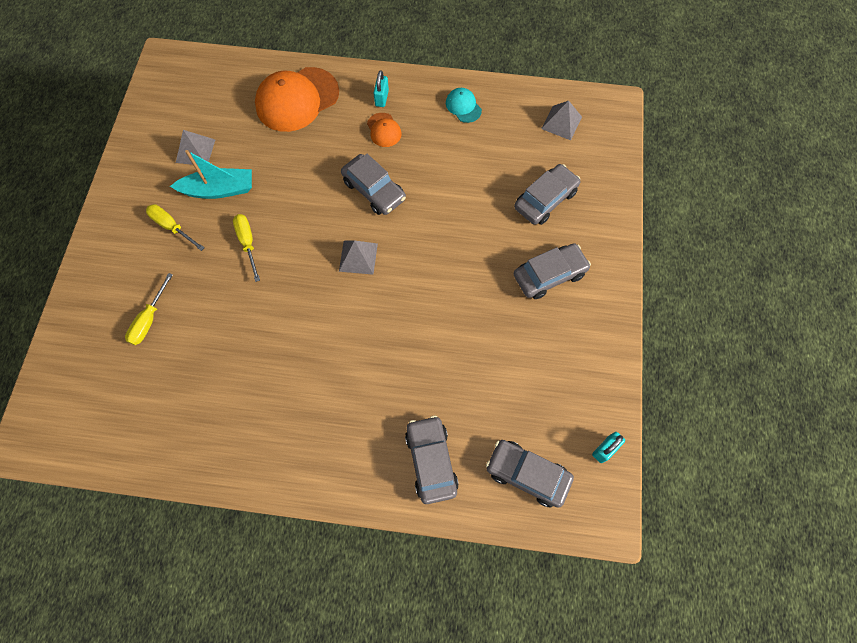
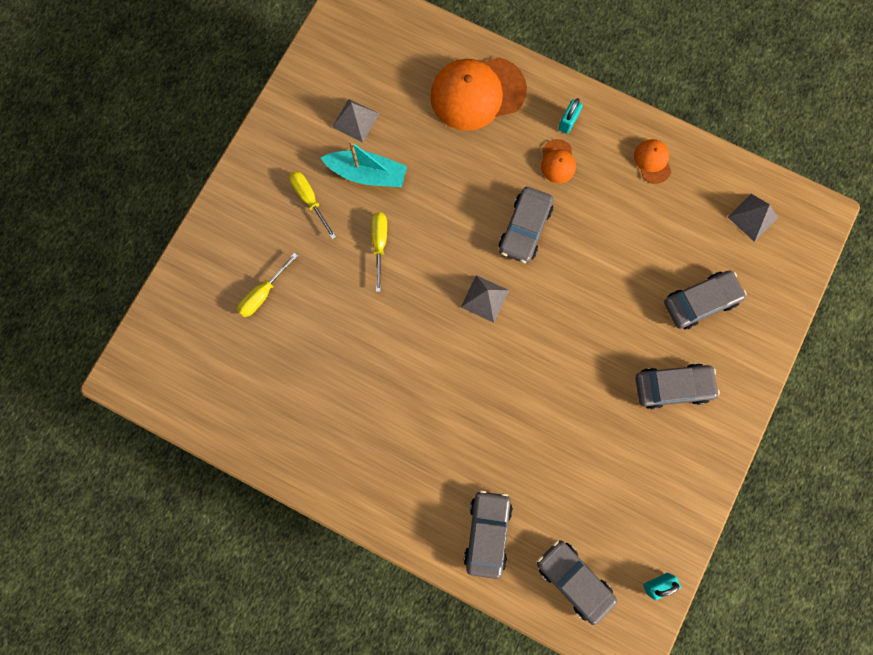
camera: 20 degrees right, 10 degrees up
grey car [341,154,406,215] -> grey car turned 45 degrees clockwise [499,187,553,263]
turquoise cap [446,88,482,123] -> orange cap [634,139,671,184]

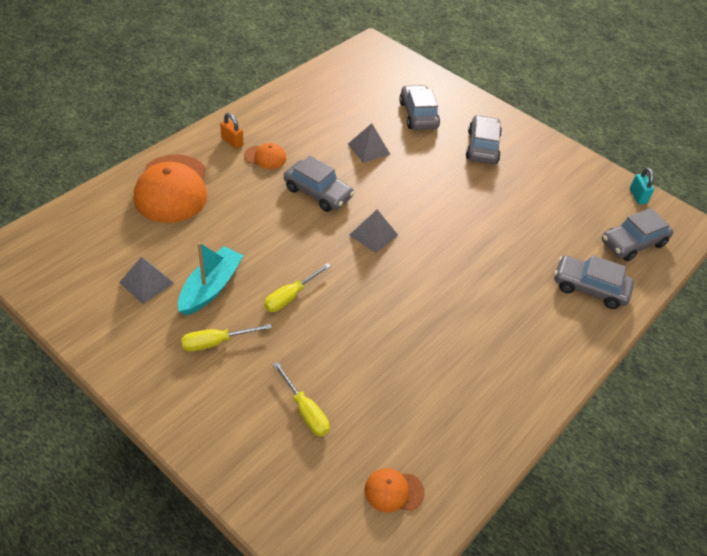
camera: 80 degrees left, 30 degrees down
yellow screwdriver [372,212,387,292] -> yellow screwdriver turned 60 degrees counterclockwise [264,263,331,312]
turquoise padlock [558,98,583,134] -> orange padlock [220,113,243,149]
orange cap [634,139,671,184] -> orange cap moved to [364,468,425,513]
grey pyramid [728,194,778,242] -> grey pyramid moved to [348,123,390,163]

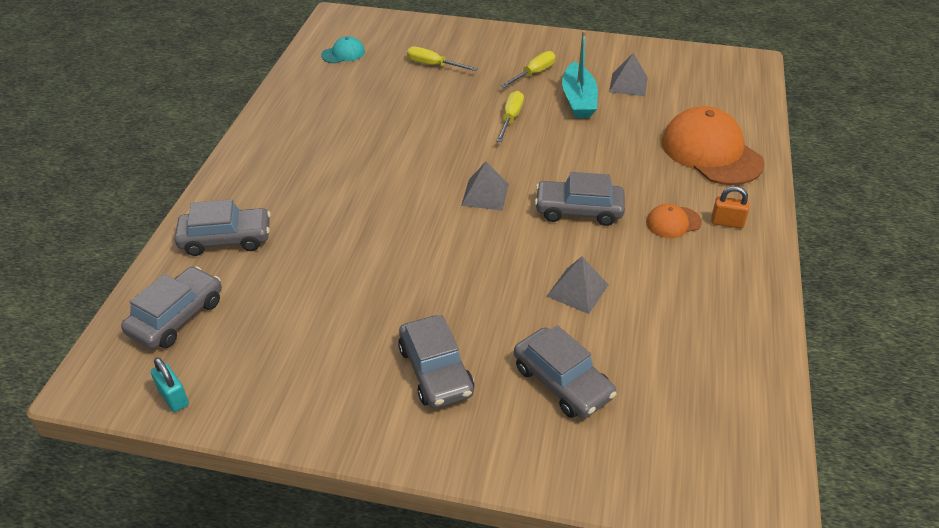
camera: 155 degrees right, 5 degrees down
orange cap [364,468,425,513] -> turquoise cap [321,36,365,63]

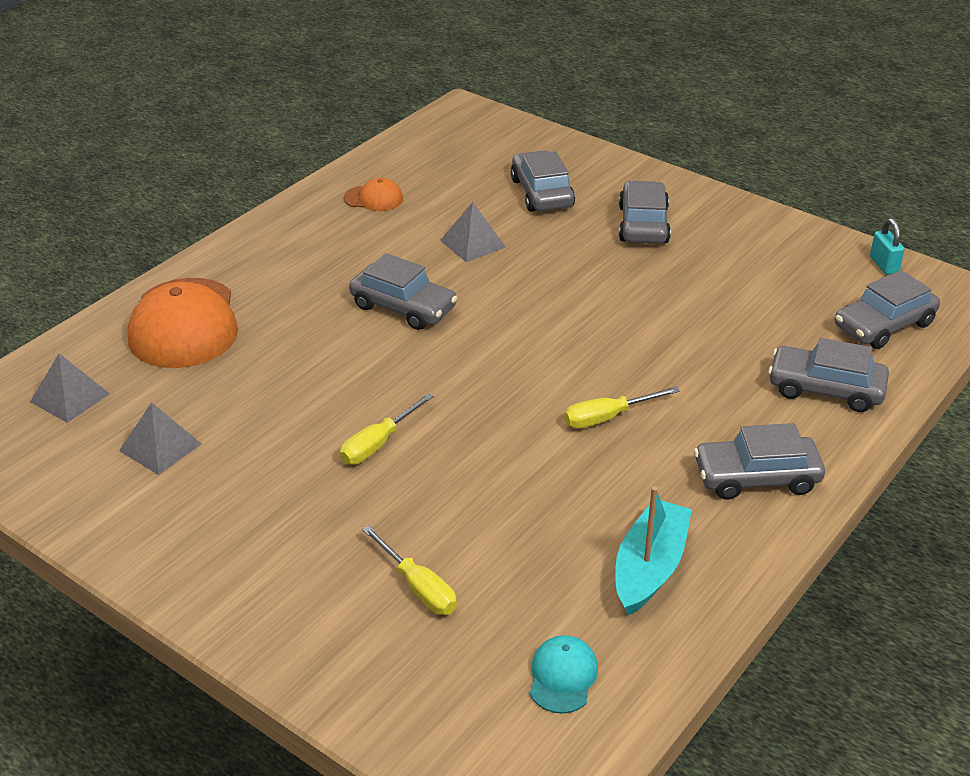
camera: 155 degrees left, 5 degrees down
turquoise cap [321,36,365,63] -> turquoise cap turned 105 degrees clockwise [530,635,598,714]
grey pyramid [461,162,509,211] -> grey pyramid moved to [30,354,110,423]
yellow screwdriver [501,51,555,88] -> yellow screwdriver moved to [564,387,680,429]
turquoise boat [562,31,598,118] -> turquoise boat moved to [615,486,692,615]
orange cap [646,204,702,238] -> orange cap moved to [344,178,403,211]
orange padlock [711,186,749,228] -> none
none -> grey car [694,423,825,500]

